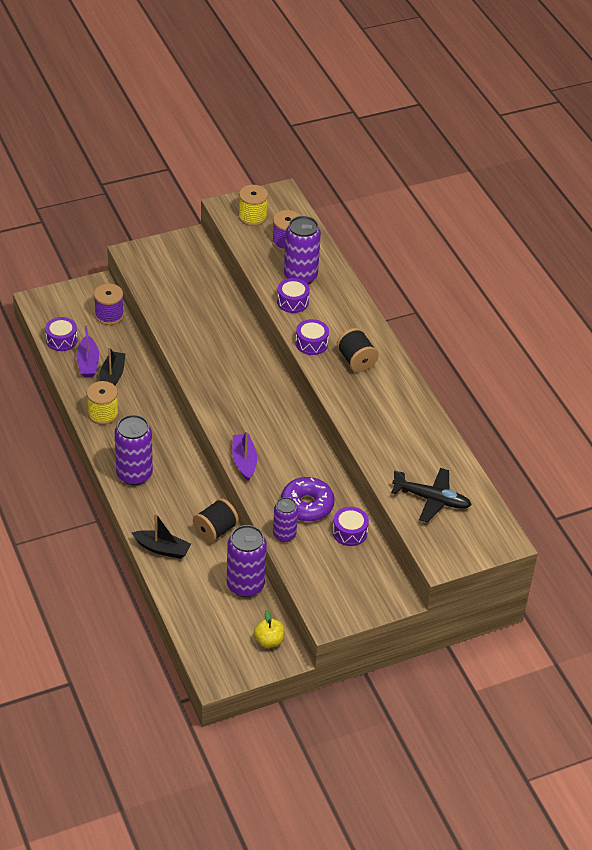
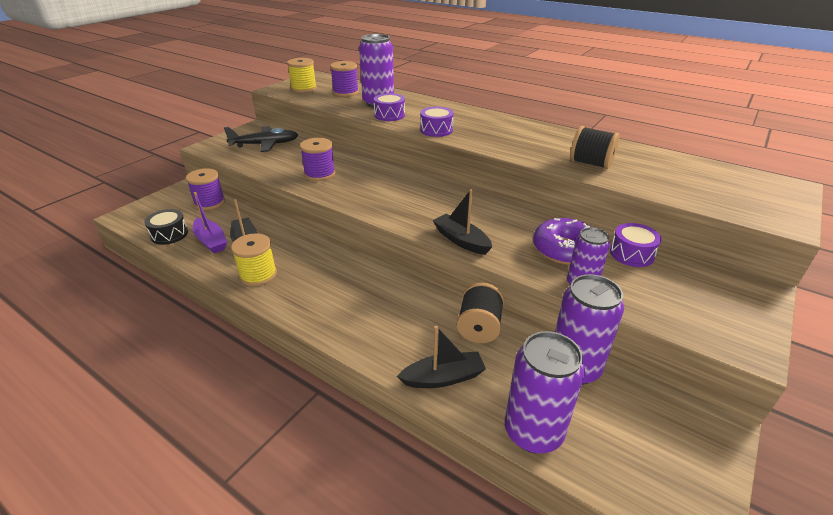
camera: 30 degrees left, 10 degrees down
purple drum [45,317,77,351] -> black drum [144,209,188,245]
purple can [115,415,153,485] -> purple can moved to [505,331,585,454]
purple boat [232,431,257,481] -> black boat [433,189,492,255]
yellow apple [254,610,284,648] -> none
black spool [337,328,379,372] -> black spool moved to [570,126,620,169]
black plane [391,468,472,523] -> black plane moved to [224,126,298,152]
none -> purple spool [300,138,335,181]

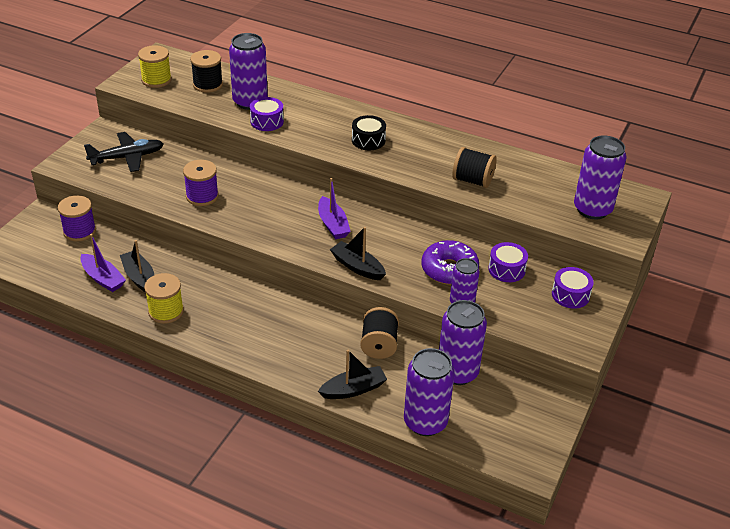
camera: 10 degrees left, 5 degrees up
black drum [144,209,188,245] -> black drum moved to [352,115,386,150]
purple spool [330,61,359,97] -> black spool [190,50,223,93]
purple drum [420,107,454,137] -> purple drum moved to [552,267,594,309]
none -> purple boat [318,178,351,239]
none -> purple can [574,136,626,219]

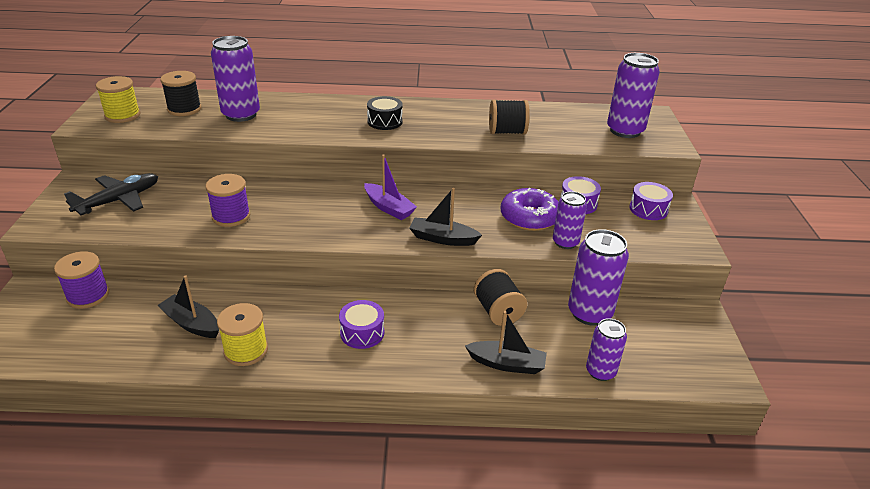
camera: 25 degrees left, 5 degrees down
purple boat [80,234,126,292] -> none
purple drum [250,97,284,131] -> purple drum moved to [339,300,384,349]
black boat [318,350,387,399] -> black boat turned 60 degrees clockwise [465,311,547,374]
purple can [404,348,455,436] -> purple can [586,318,627,381], size x0.62

